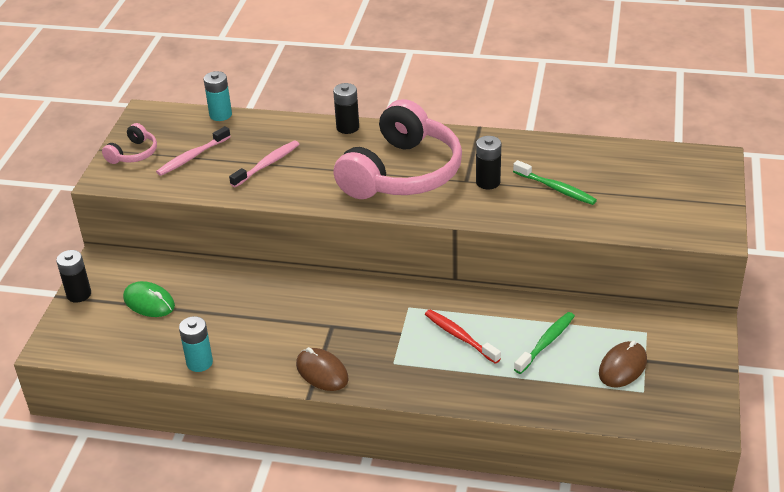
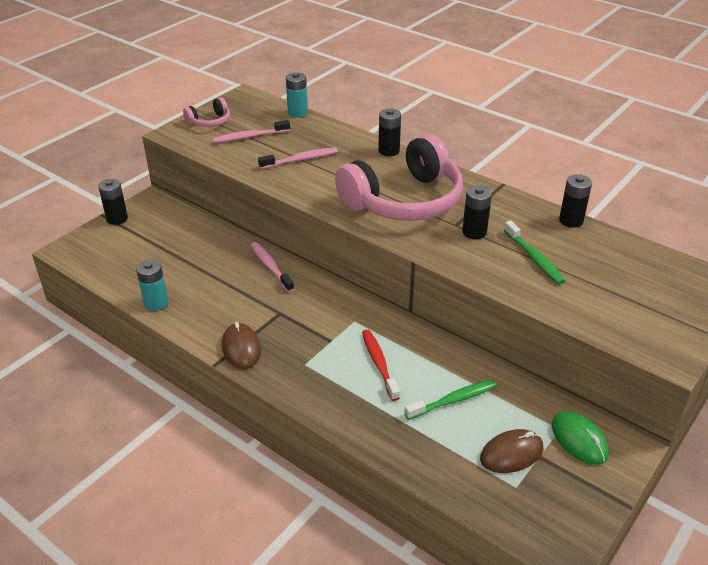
camera: 25 degrees right, 0 degrees up
green mouse [123,281,175,317] -> green mouse moved to [552,411,609,465]
none -> pink toothbrush [251,242,294,292]
none -> black battery [559,174,592,228]

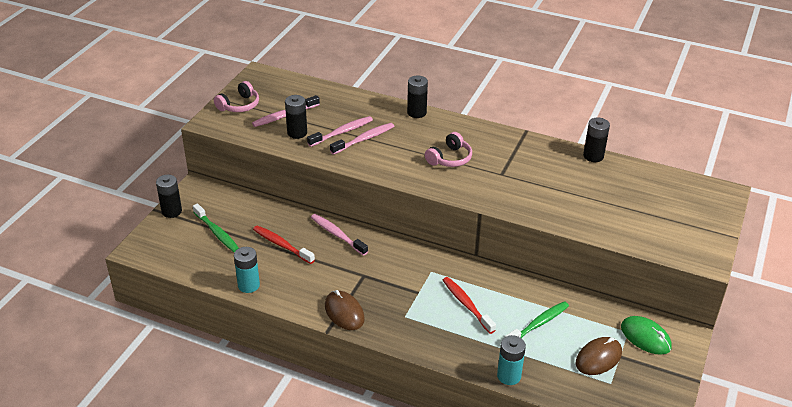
camera: 15 degrees left, 0 degrees up
turquoise battery [286,72,308,118] -> turquoise battery moved to [497,335,526,385]
pink headphones [335,134,463,221] -> pink headphones [425,132,472,167], size x0.43
black battery [462,185,492,239] -> black battery moved to [285,95,307,139]
green toothbrush [504,220,565,284] -> green toothbrush moved to [193,203,239,252]
none -> red toothbrush [253,225,315,264]
none -> pink toothbrush [330,123,394,155]

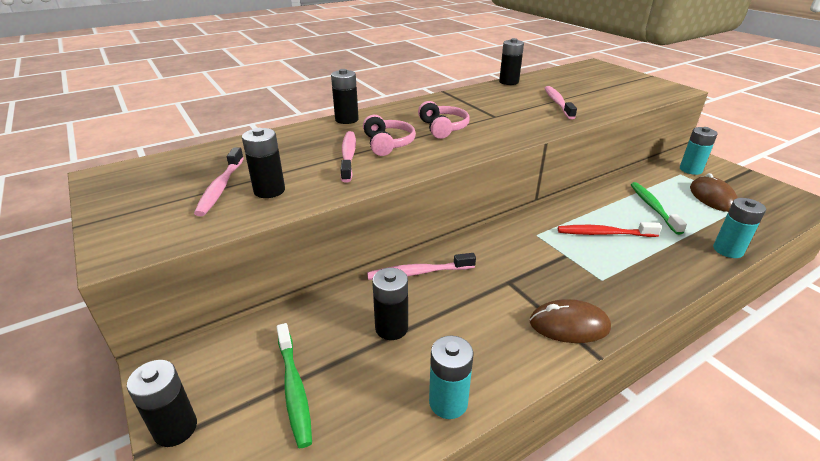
camera: 55 degrees left, 5 degrees down
green toothbrush [193,203,239,252] -> green toothbrush turned 75 degrees clockwise [277,323,312,448]
pink headphones [214,81,259,112] -> pink headphones moved to [363,115,416,156]
red toothbrush [253,225,315,264] -> black battery [372,268,408,340]
pink toothbrush [307,116,373,147] -> pink toothbrush moved to [545,86,577,119]
green mouse [621,316,672,355] -> turquoise battery [680,127,718,175]

